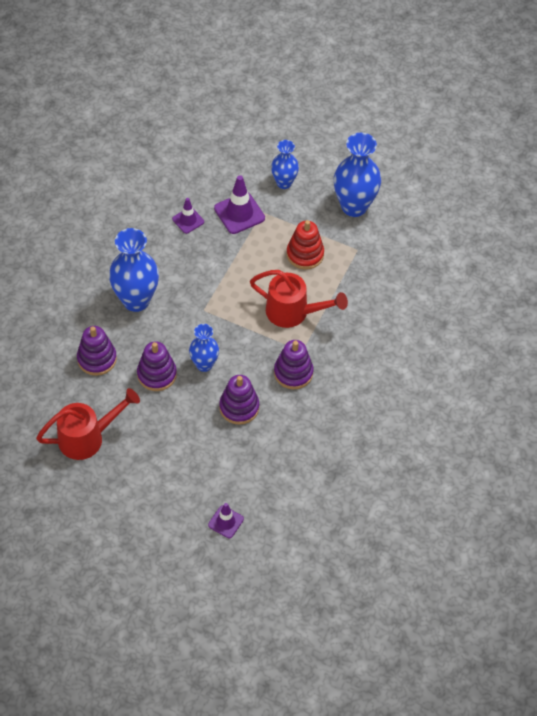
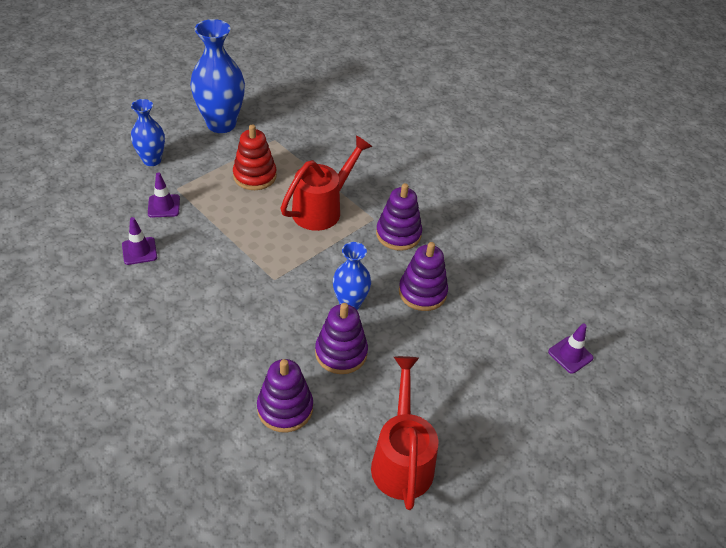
camera: 70 degrees left, 10 degrees down
blue vase [109,228,159,312] -> none
purple traffic cone [214,175,265,234] -> purple traffic cone [148,172,180,217], size x0.61

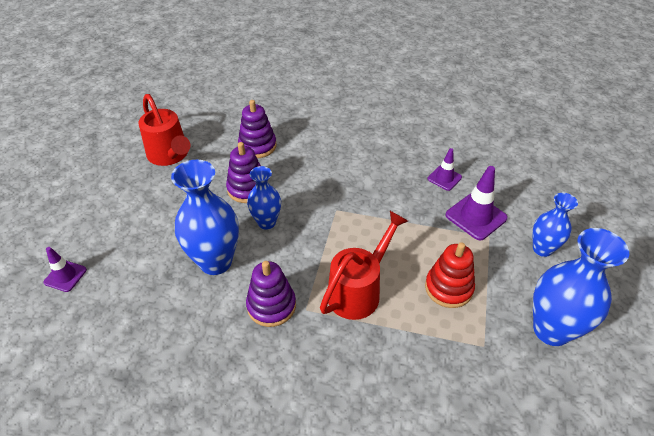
camera: 150 degrees right, 0 degrees up
purple traffic cone [148,172,180,217] -> purple traffic cone [445,166,508,240], size x1.64
red watering can [280,135,372,231] -> red watering can turned 150 degrees counterclockwise [320,211,408,320]
purple stacking toy [399,242,448,311] -> blue vase [171,160,239,275]

